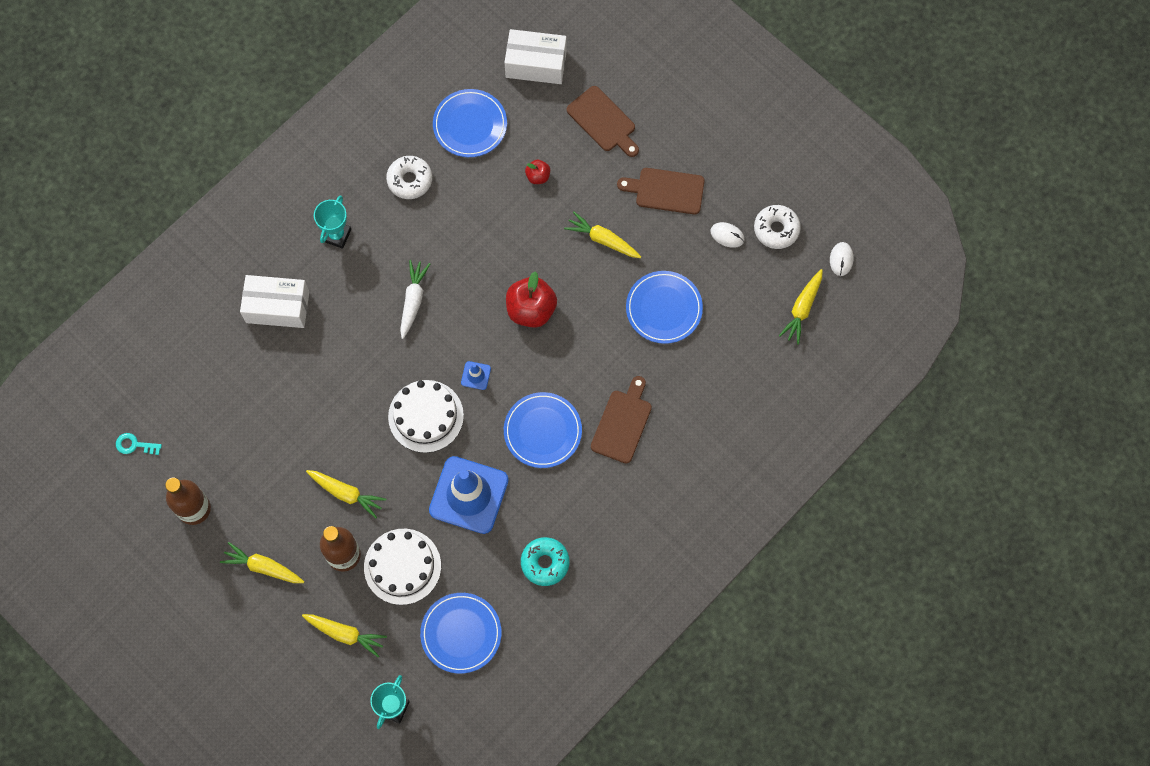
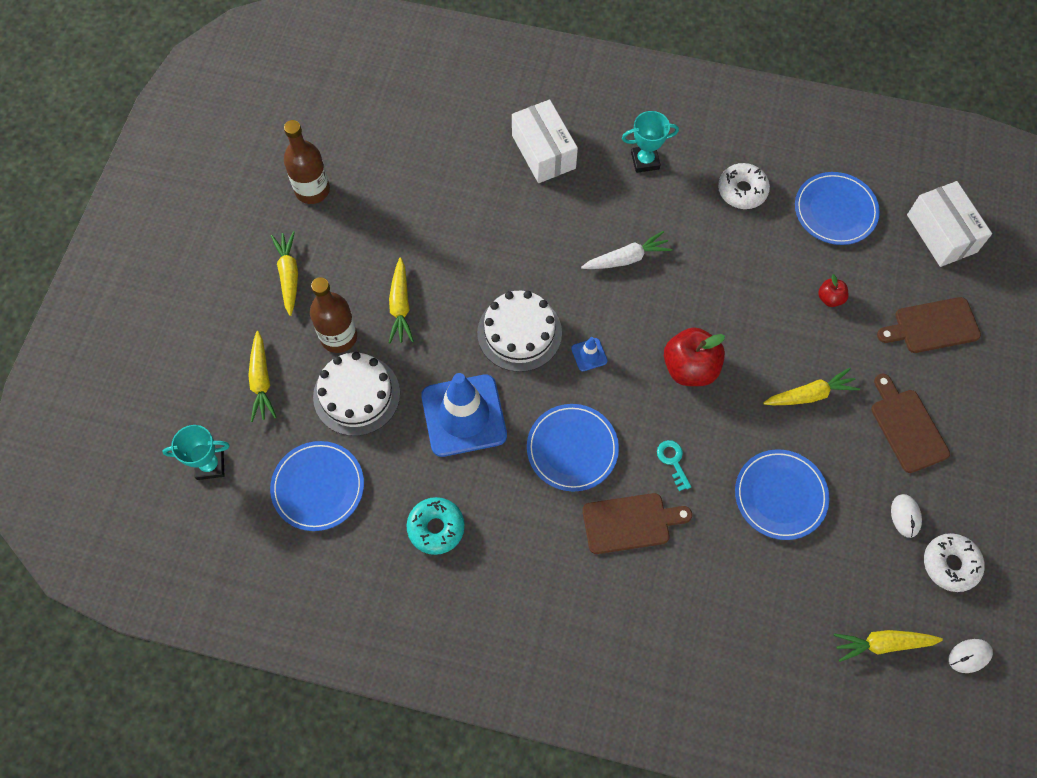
camera: 60 degrees right, 5 degrees down
turquoise key [116,433,162,455] -> turquoise key moved to [657,440,691,491]
yellow carrot [564,212,641,258] -> yellow carrot turned 75 degrees clockwise [763,368,860,405]
brown cutting board [567,86,639,157] -> brown cutting board turned 60 degrees clockwise [877,297,981,353]

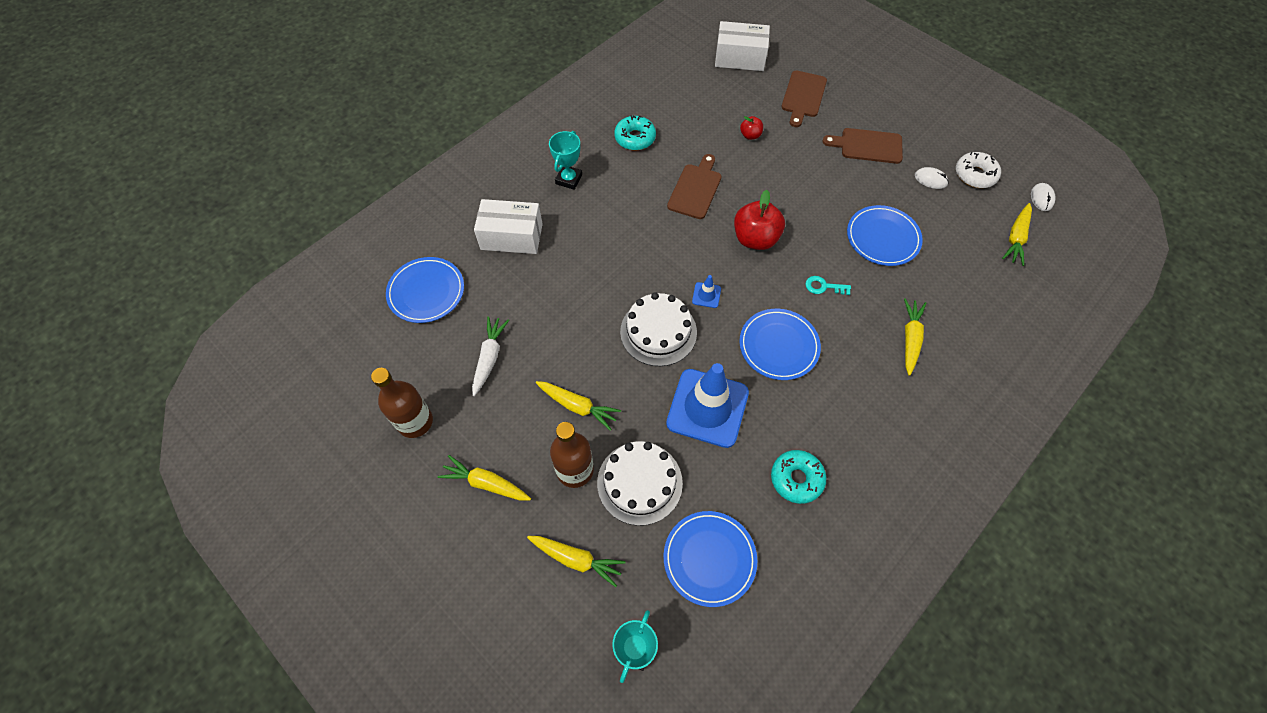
camera: 60 degrees left, 5 degrees down
white carrot [581,231,673,269] -> white carrot moved to [472,316,509,396]
brown cutting board [582,493,692,554] -> brown cutting board moved to [667,154,722,219]
white donut [718,163,770,209] -> turquoise donut [614,115,656,150]
yellow carrot [763,368,860,405] -> yellow carrot moved to [904,298,927,376]
blue plate [795,172,880,245] -> blue plate moved to [386,257,464,323]

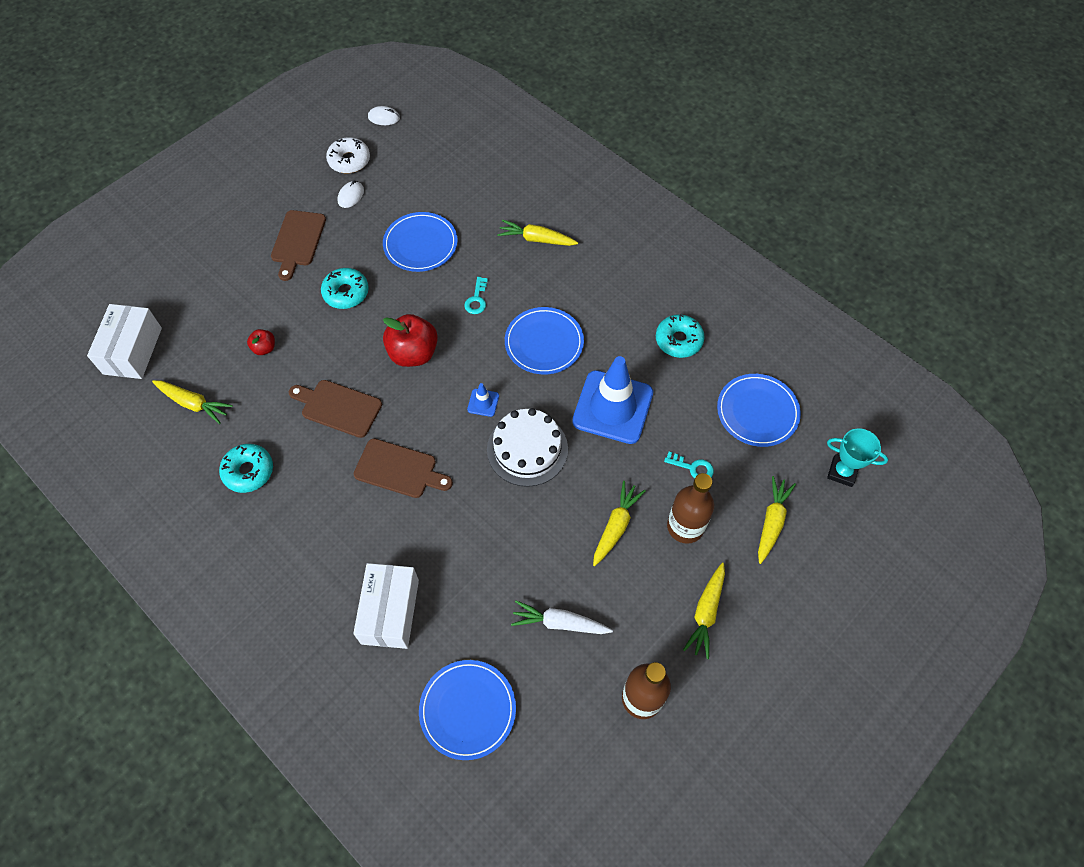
camera: 90 degrees left, 0 degrees up
turquoise trophy [549,131,582,190] -> none
white cake [597,441,683,526] -> turquoise key [664,452,714,478]
brown cutting board [781,71,827,127] -> brown cutting board moved to [354,438,453,498]
yellow carrot [1002,203,1032,266] -> yellow carrot moved to [152,380,233,424]
none -> turquoise donut [321,268,369,309]

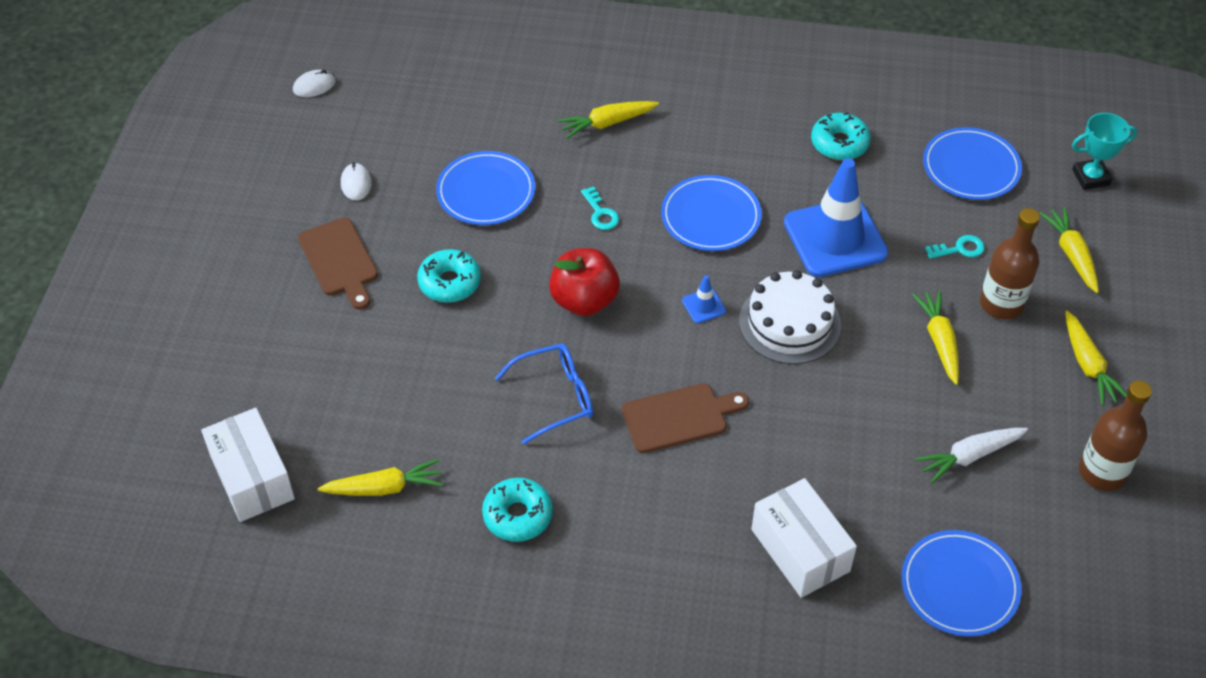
camera: 35 degrees left, 10 degrees down
red apple [247,329,275,355] -> none
brown cutting board [289,380,382,438] -> blue glasses [495,343,593,444]
white donut [326,137,370,173] -> none

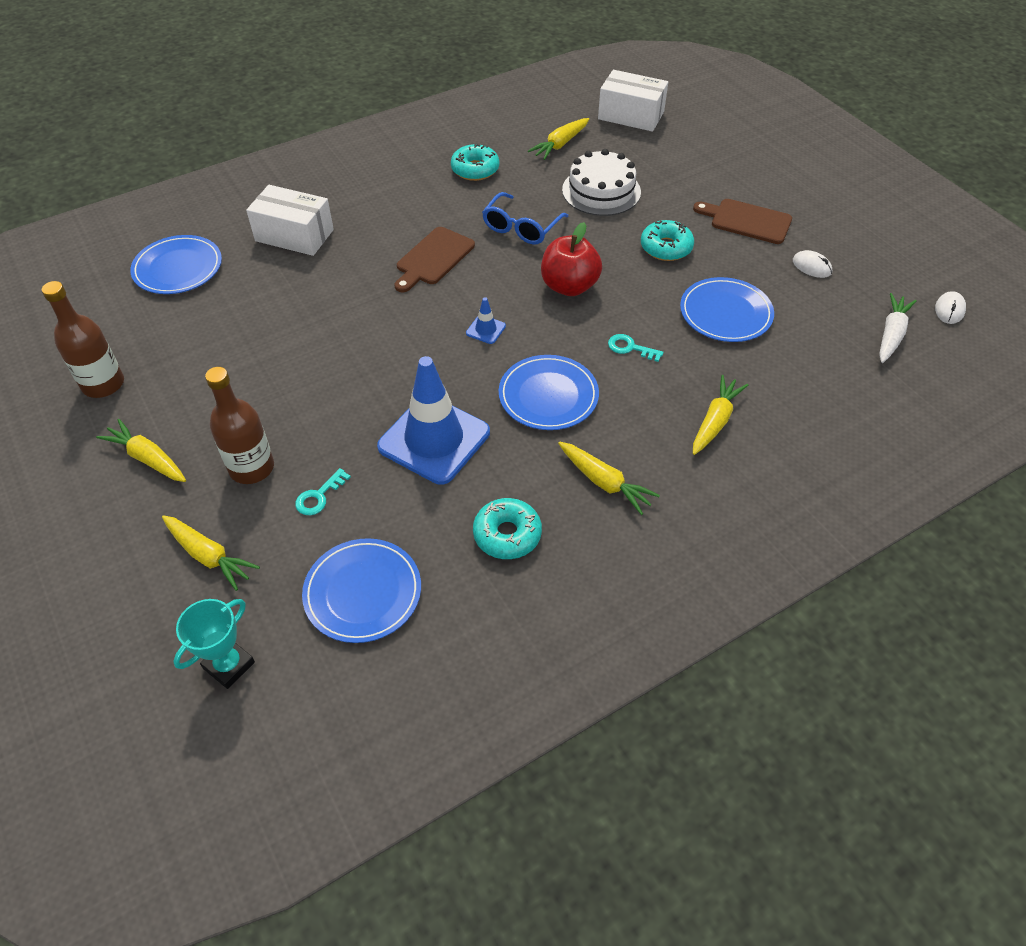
camera: 140 degrees right, 0 degrees up
white cake [739,270,841,364] -> white cake moved to [562,149,641,216]
yellow carrot [912,290,959,385] -> yellow carrot moved to [558,442,660,515]
white carrot [915,428,1028,484] -> white carrot moved to [879,293,917,363]

